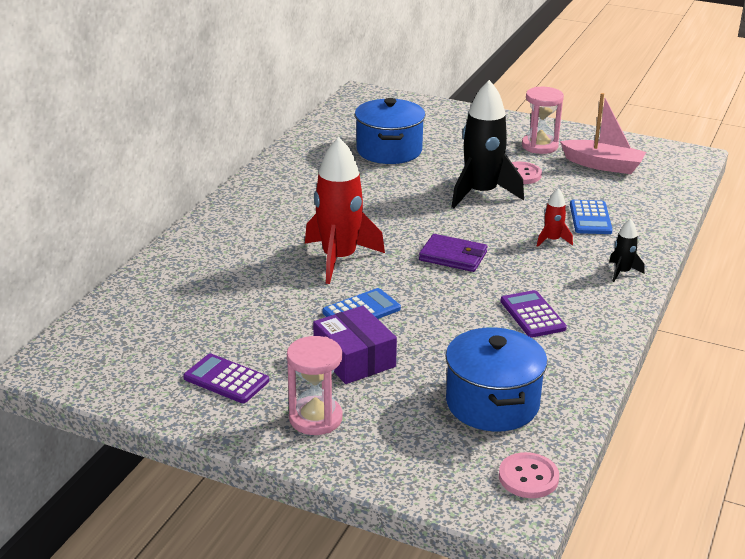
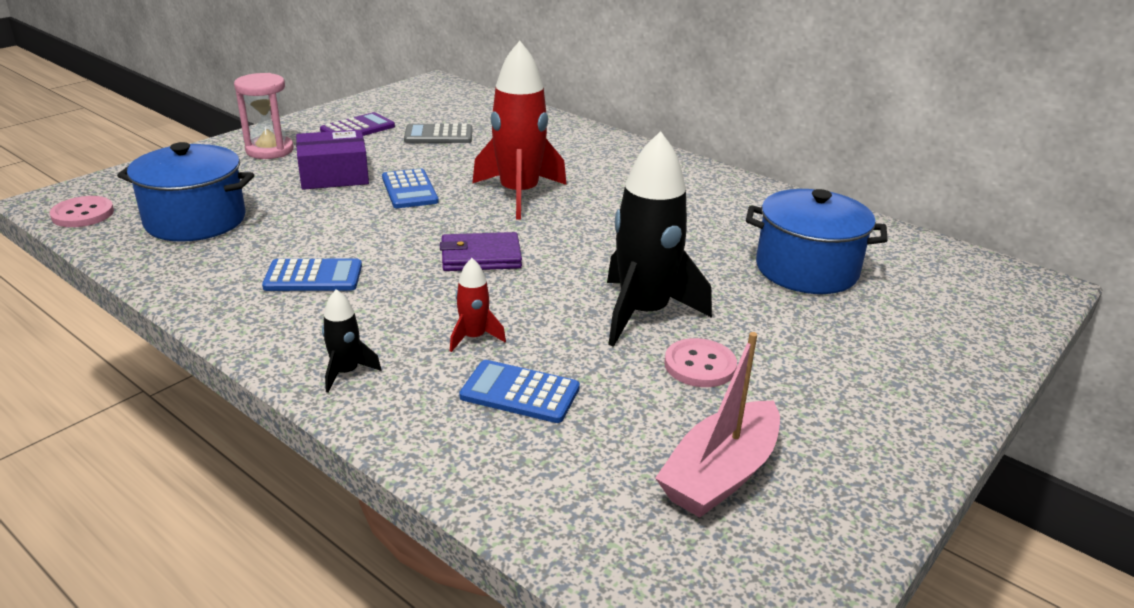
camera: 105 degrees right, 0 degrees up
purple wallet [419,234,487,272] -> purple wallet turned 45 degrees clockwise [440,232,522,271]
purple calculator [500,290,567,338] -> blue calculator [262,259,362,291]
pink hourglass [522,87,564,154] -> none
none -> grey calculator [404,124,472,143]

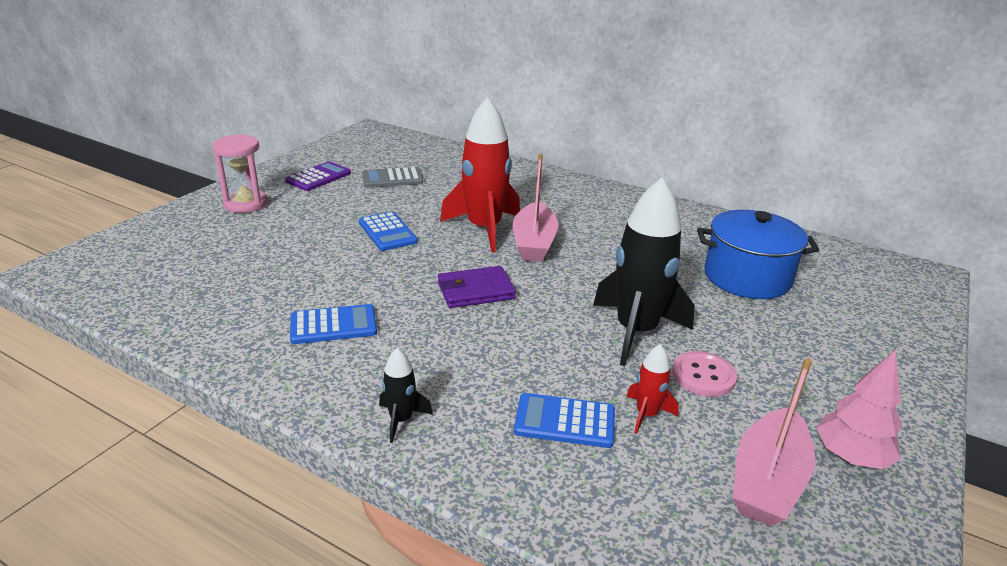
camera: 10 degrees left, 0 degrees up
pink button [50,196,114,227] -> none
blue pot [117,142,254,242] -> none
purple box [296,130,369,190] -> none
red rocket [450,258,506,352] -> red rocket moved to [626,344,679,434]
none -> pink boat [513,153,558,262]
none -> pink tree [816,350,902,469]

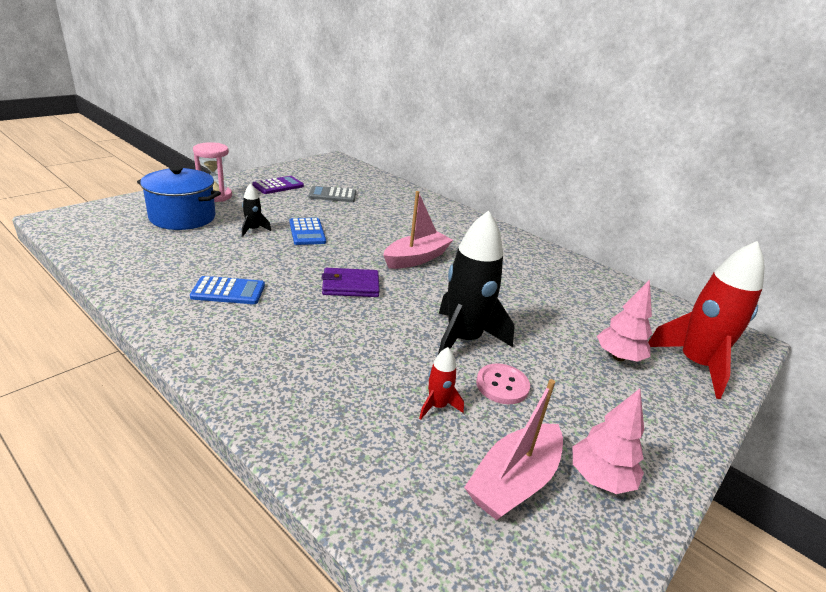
camera: 10 degrees right, 0 degrees up
black rocket [379,348,433,443] -> black rocket moved to [242,183,271,237]
red rocket [440,97,520,253] -> red rocket moved to [648,241,764,399]
pink boat [513,153,558,262] -> pink boat turned 150 degrees counterclockwise [383,191,453,269]
blue calculator [514,393,615,448] -> none
blue pot [697,210,819,299] -> blue pot moved to [137,166,221,230]
none -> pink tree [597,279,652,362]

